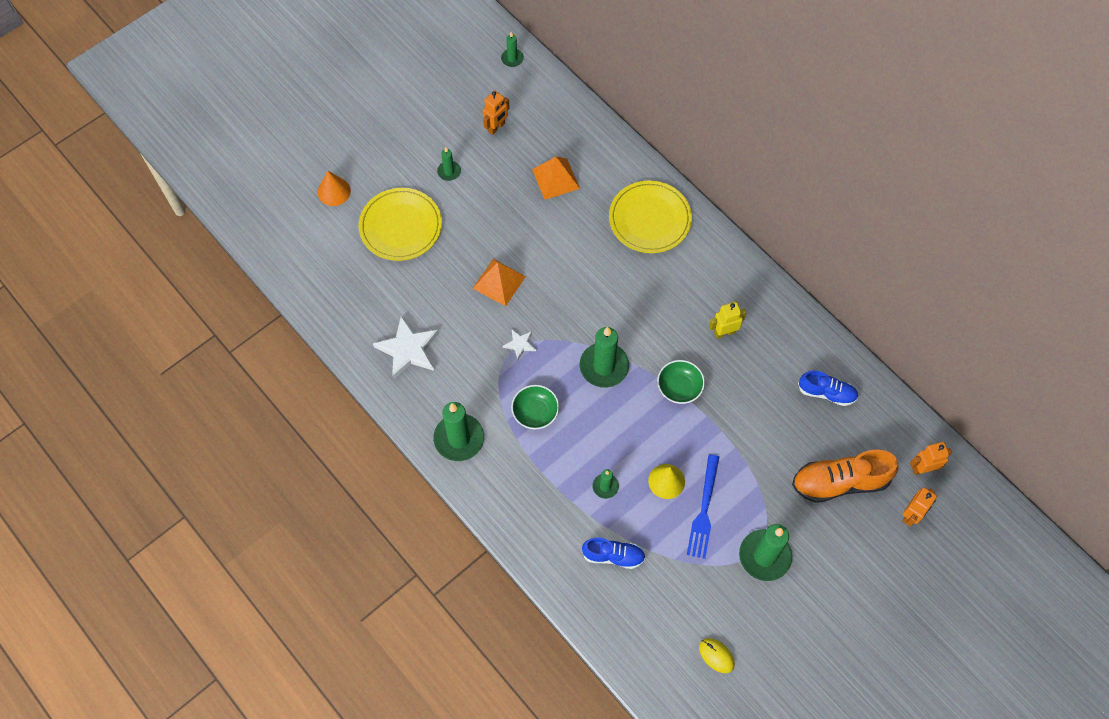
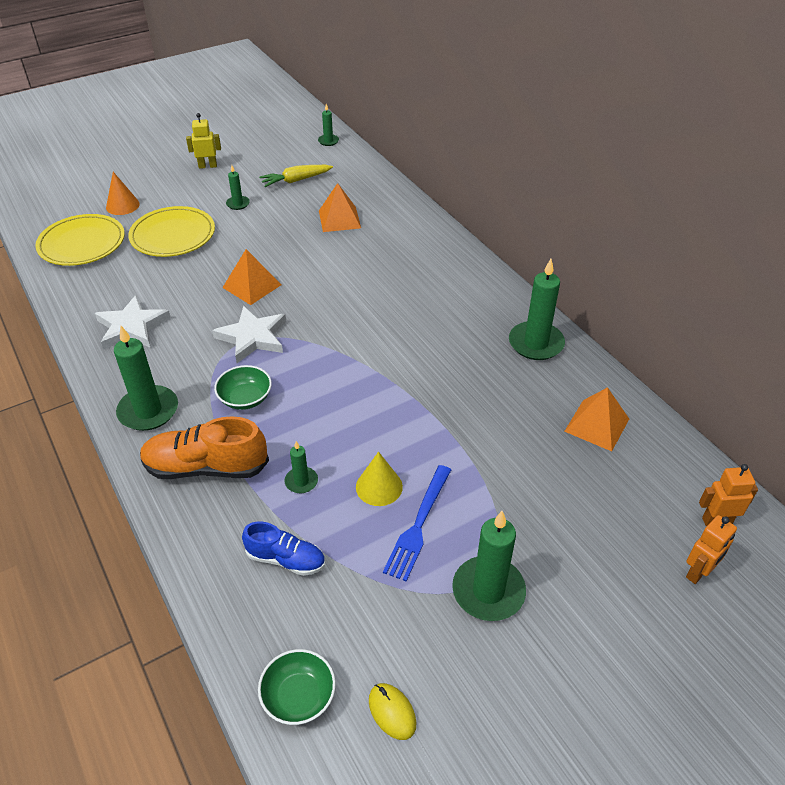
camera: 10 degrees right, 20 degrees down
orange robot [483,91,510,135] -> yellow carrot [259,165,333,187]
white star [503,329,536,359] -> white star [212,306,286,363], size x1.99
green candle [580,327,629,388] -> green candle moved to [509,259,565,360]
yellow plate [609,181,692,253] -> yellow plate moved to [35,214,125,266]
green bowl [657,360,705,404] -> green bowl moved to [258,649,336,725]
yellow robot [709,302,746,339] -> yellow robot moved to [186,113,221,169]
orange shoe [792,450,898,503] -> orange shoe moved to [140,416,269,479]
blue shoe [798,370,858,406] -> orange pyramid [564,387,629,451]

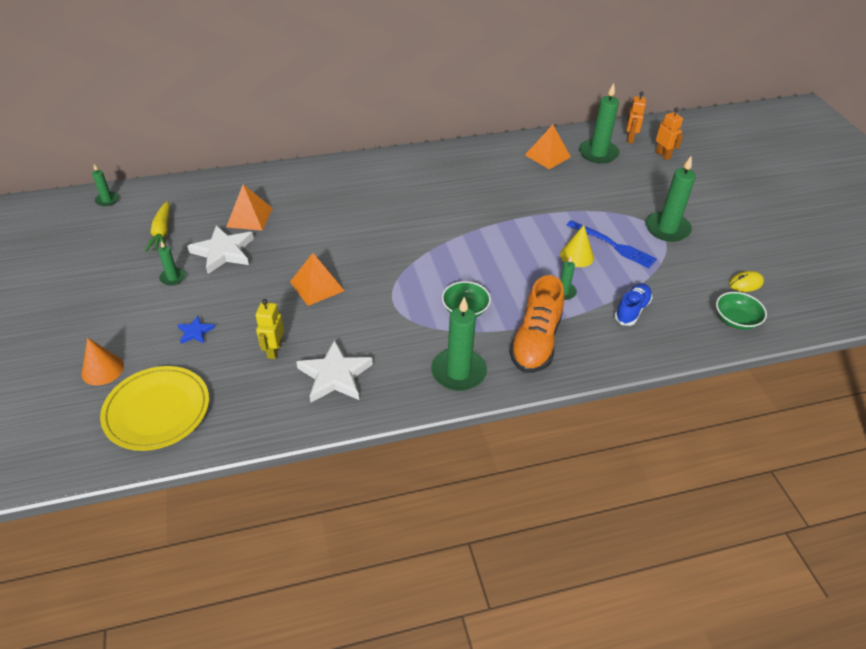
camera: 75 degrees left, 0 degrees up
yellow plate [128,206,215,257] -> blue star [178,316,215,344]
yellow robot [186,113,221,169] -> yellow robot moved to [256,299,284,359]
white star [212,306,286,363] -> white star moved to [187,225,254,274]
green candle [509,259,565,360] -> green candle moved to [579,83,620,164]

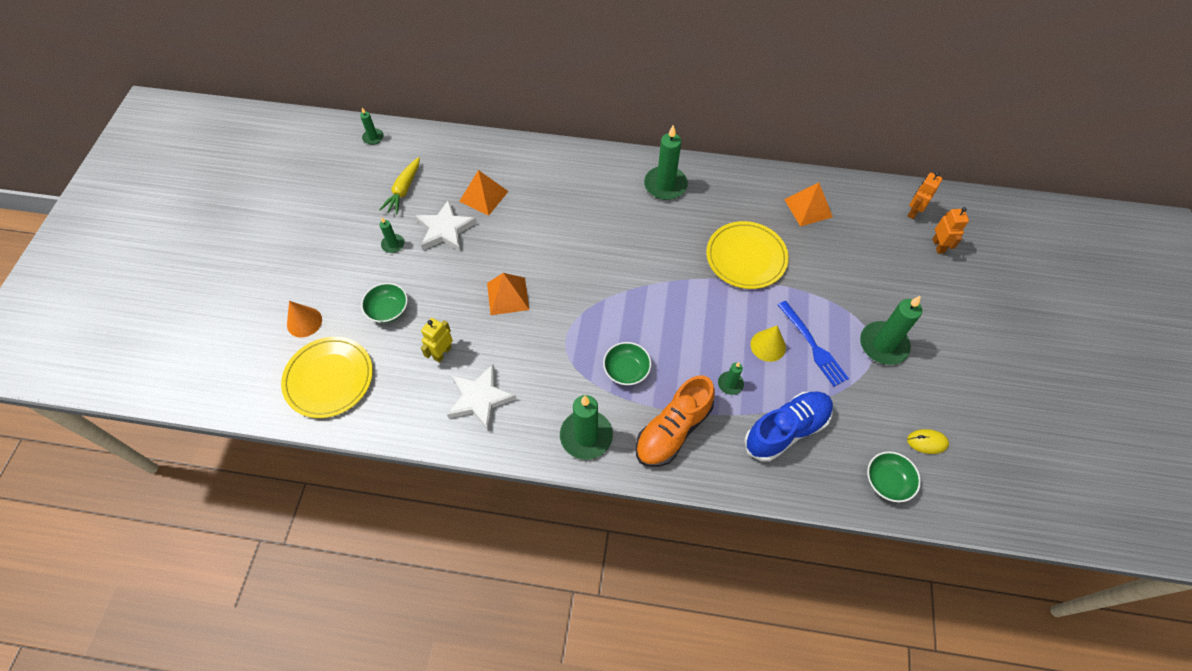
camera: 25 degrees right, 15 degrees up
blue star [178,316,215,344] -> green bowl [361,283,408,323]
green candle [579,83,620,164] -> green candle moved to [644,125,688,200]
blue shoe [614,283,653,326] -> blue shoe [744,391,833,462], size x1.64
none -> yellow plate [706,221,789,289]

